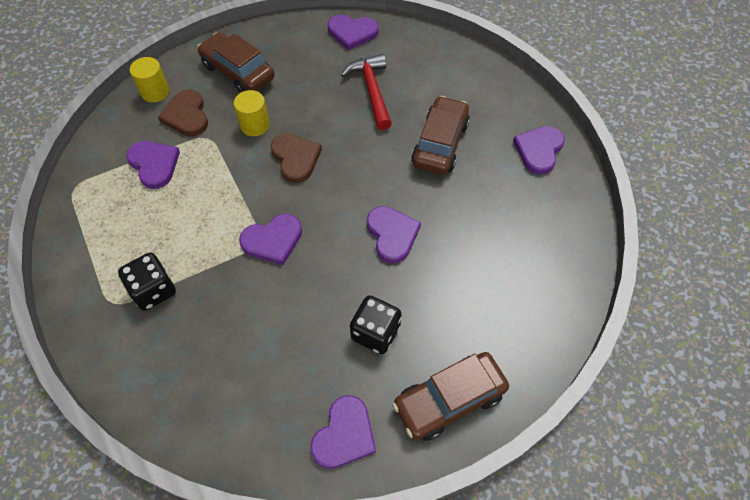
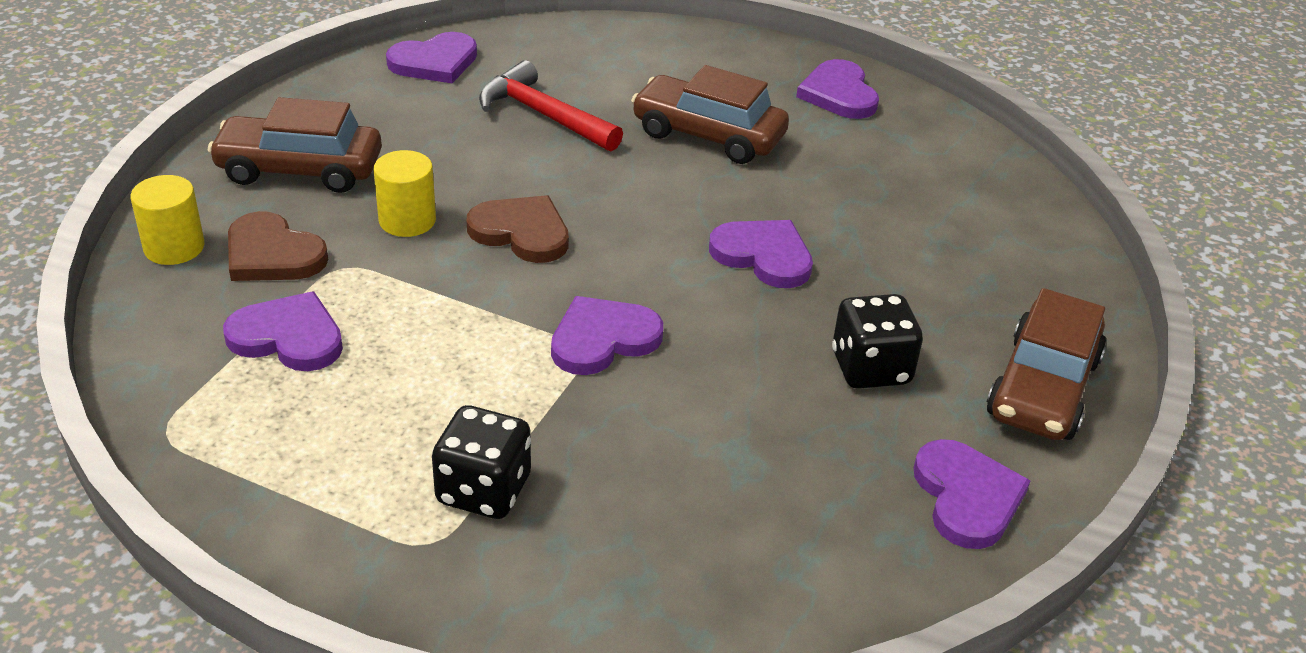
camera: 40 degrees left, 20 degrees down
purple heart [239,214,302,265] -> purple heart turned 150 degrees counterclockwise [551,296,663,375]
brown car [411,96,470,175] -> brown car turned 45 degrees counterclockwise [631,65,789,164]

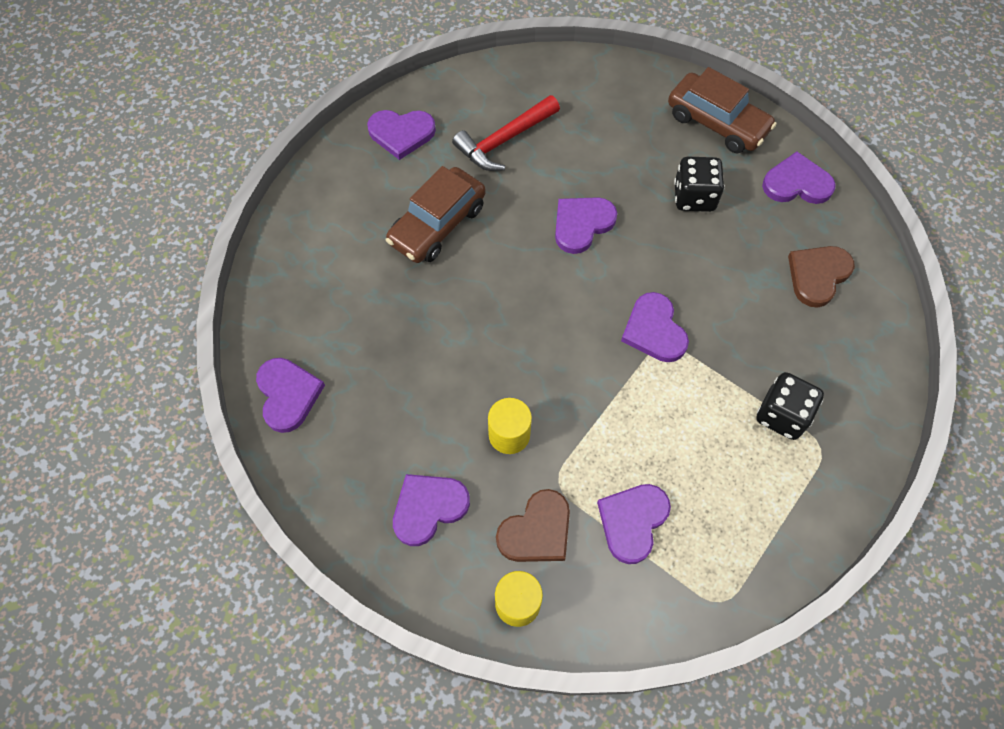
camera: 75 degrees left, 25 degrees up
brown car [207,97,382,193] -> purple heart [393,474,470,546]
brown heart [467,195,569,263] -> brown heart moved to [788,246,855,308]
red hammer [479,60,623,152] -> red hammer moved to [452,95,560,171]

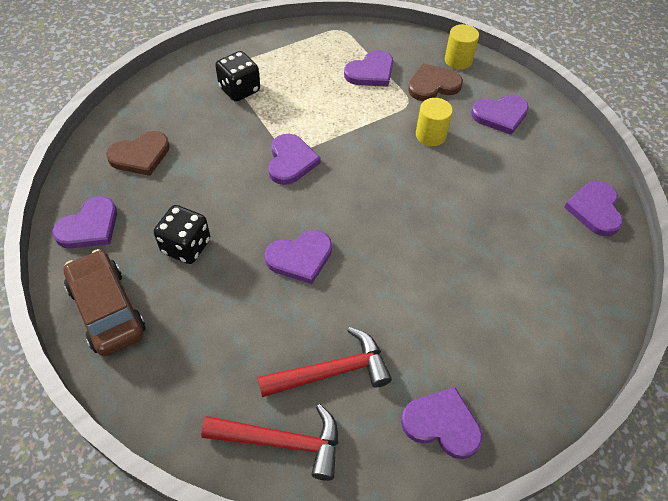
camera: 160 degrees left, 10 degrees down
brown car [386,166,486,263] -> none
purple heart [762,152,836,204] -> purple heart turned 75 degrees counterclockwise [52,196,117,249]
none -> red hammer [201,404,338,481]

